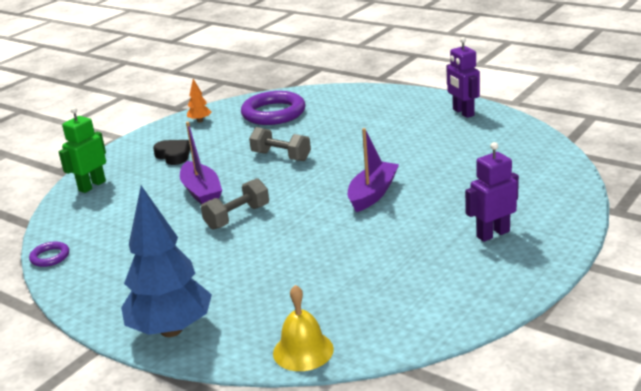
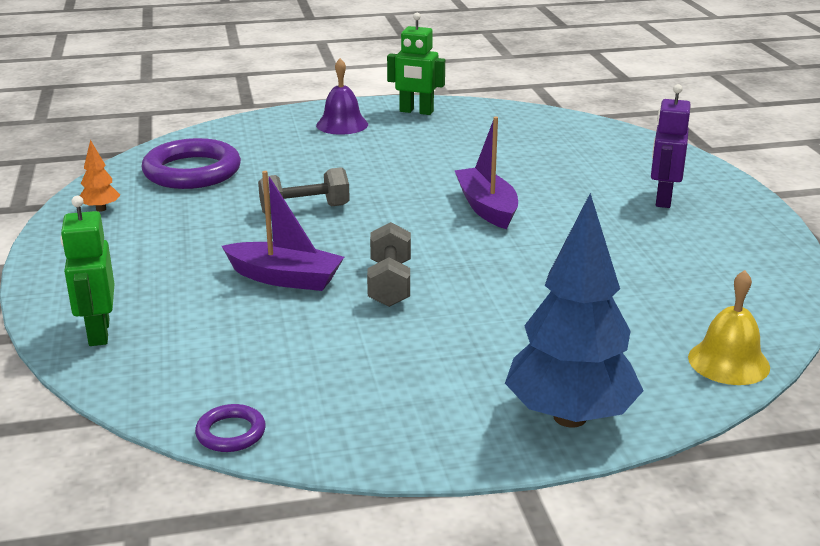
camera: 50 degrees left, 0 degrees up
black heart [153,140,190,165] -> none
purple robot [447,37,480,118] -> green robot [387,13,445,115]
none -> purple bell [316,58,368,135]

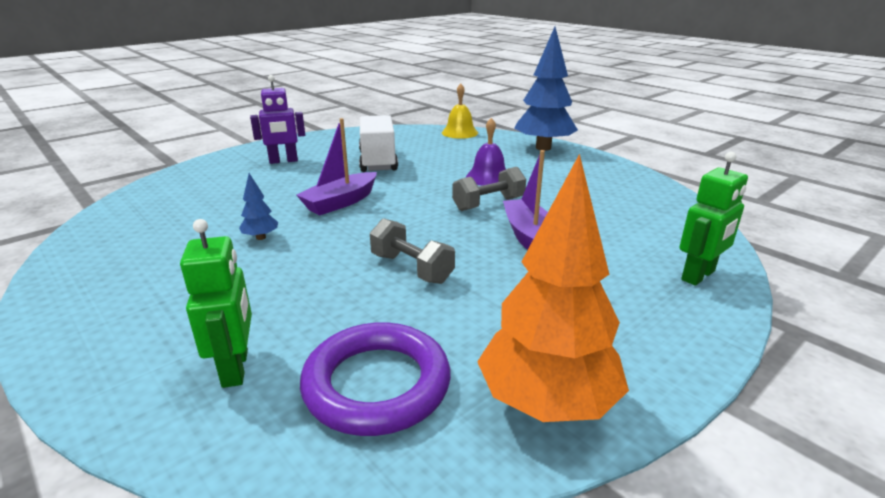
camera: 120 degrees left, 0 degrees up
orange tree [80,140,120,212] -> orange tree [477,154,629,422], size x2.38
purple ring [195,404,266,452] -> none
purple bell [316,58,368,135] -> purple bell moved to [466,118,506,186]
green robot [387,13,445,115] -> green robot moved to [180,219,252,388]
none -> blue tree [239,173,278,240]
none -> white truck [359,115,398,172]

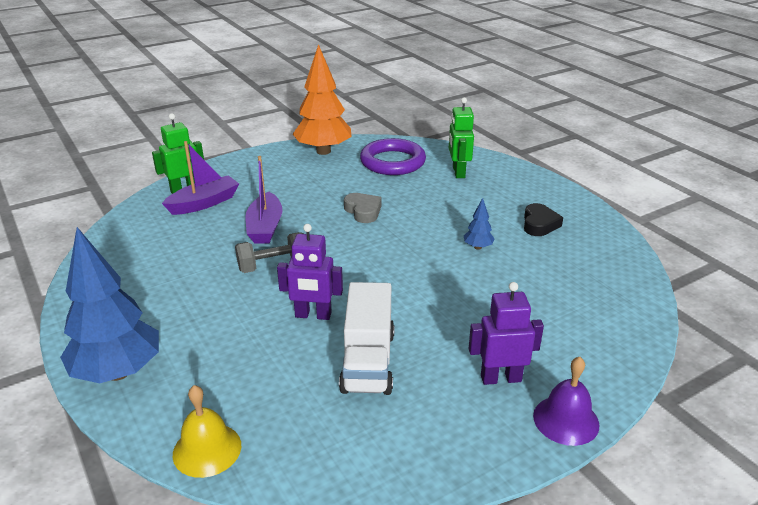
camera: 170 degrees left, 5 degrees up
purple boat [296,118,377,215] -> purple boat moved to [162,141,239,215]
grey dumbbell [370,218,455,284] -> grey heart [344,193,382,223]
purple bell [466,118,506,186] -> purple bell moved to [533,357,599,446]
none -> purple robot [277,224,343,320]
none -> black heart [524,203,563,236]

